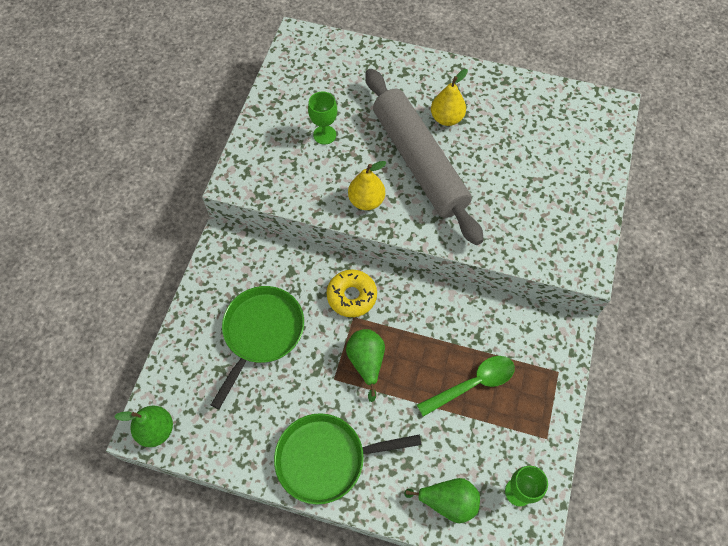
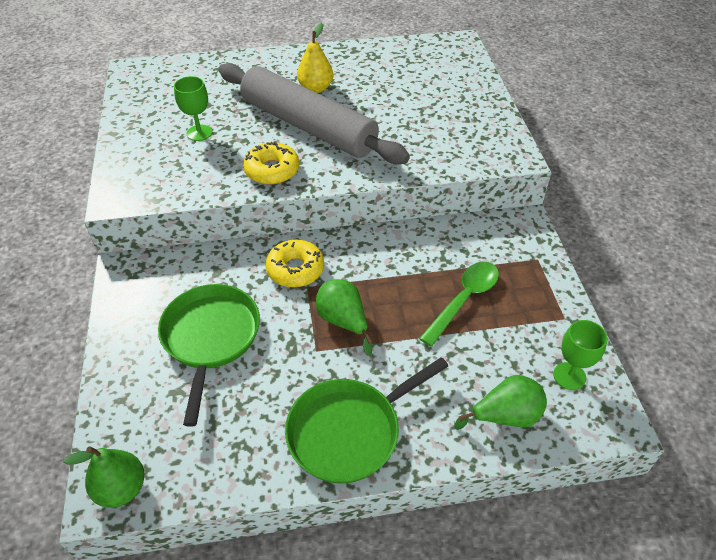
camera: 25 degrees left, 15 degrees down
yellow pear [348,161,387,210] -> yellow donut [243,142,299,185]

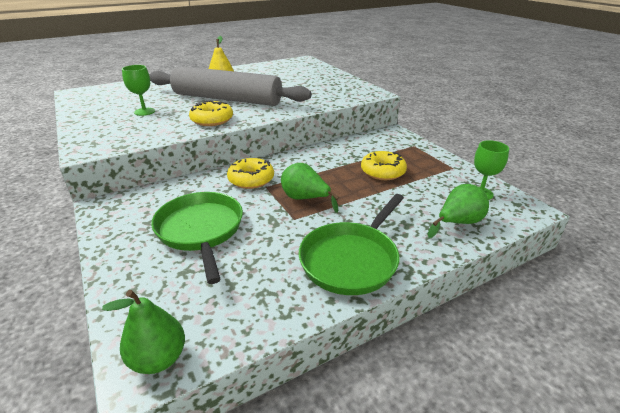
camera: 20 degrees left, 15 degrees down
green spoon [419,262,499,347] -> yellow donut [361,151,407,180]

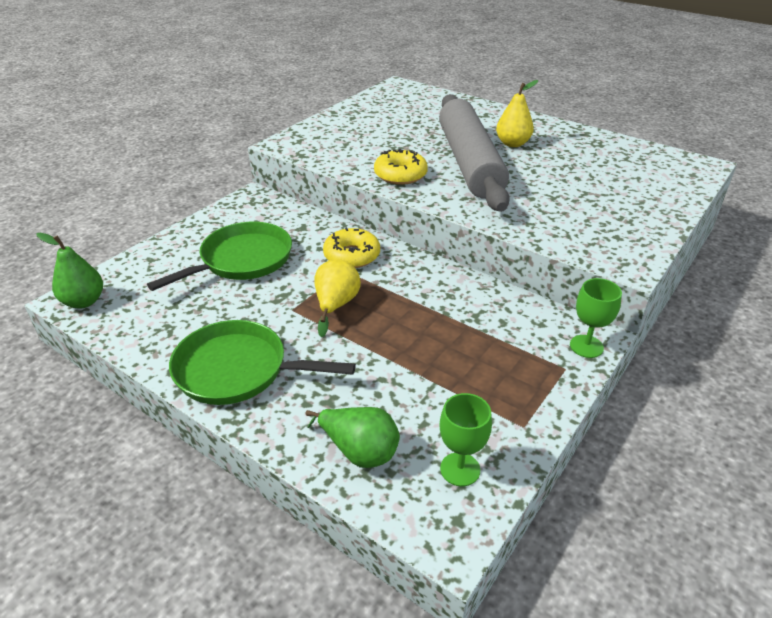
camera: 65 degrees right, 5 degrees up
green goblet [122,65,155,116] -> green goblet moved to [570,278,622,358]
green pear [281,163,339,213] -> yellow pear [314,259,361,337]
yellow donut [361,151,407,180] -> none

